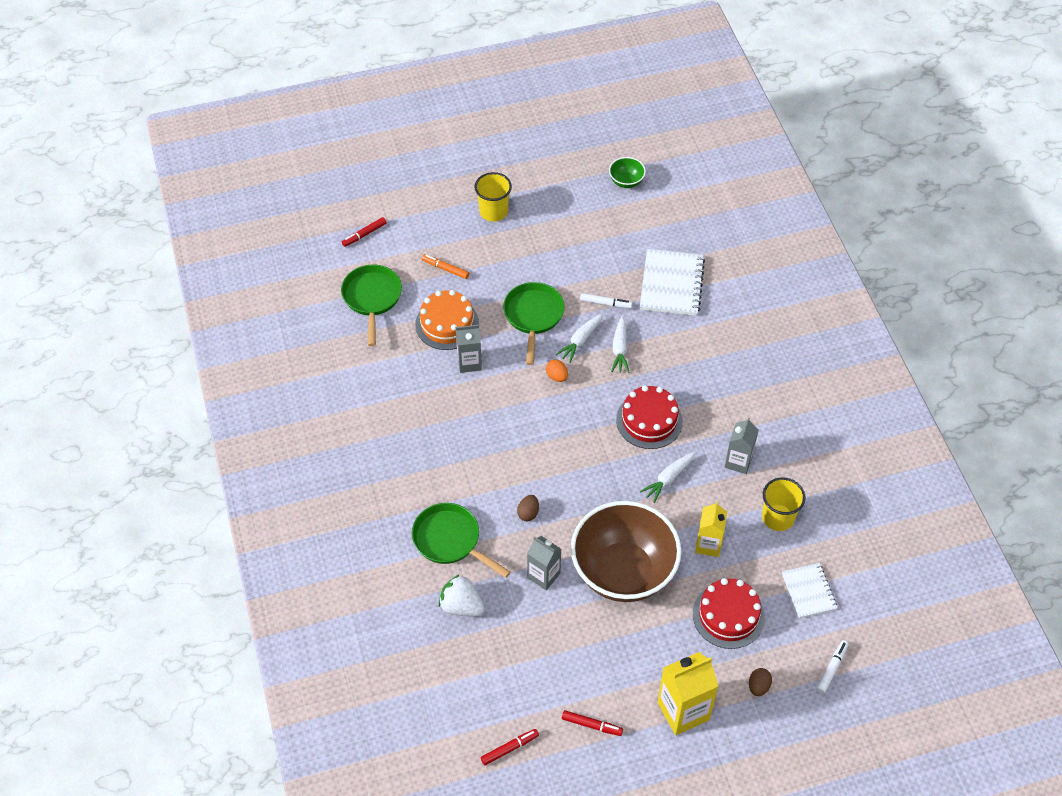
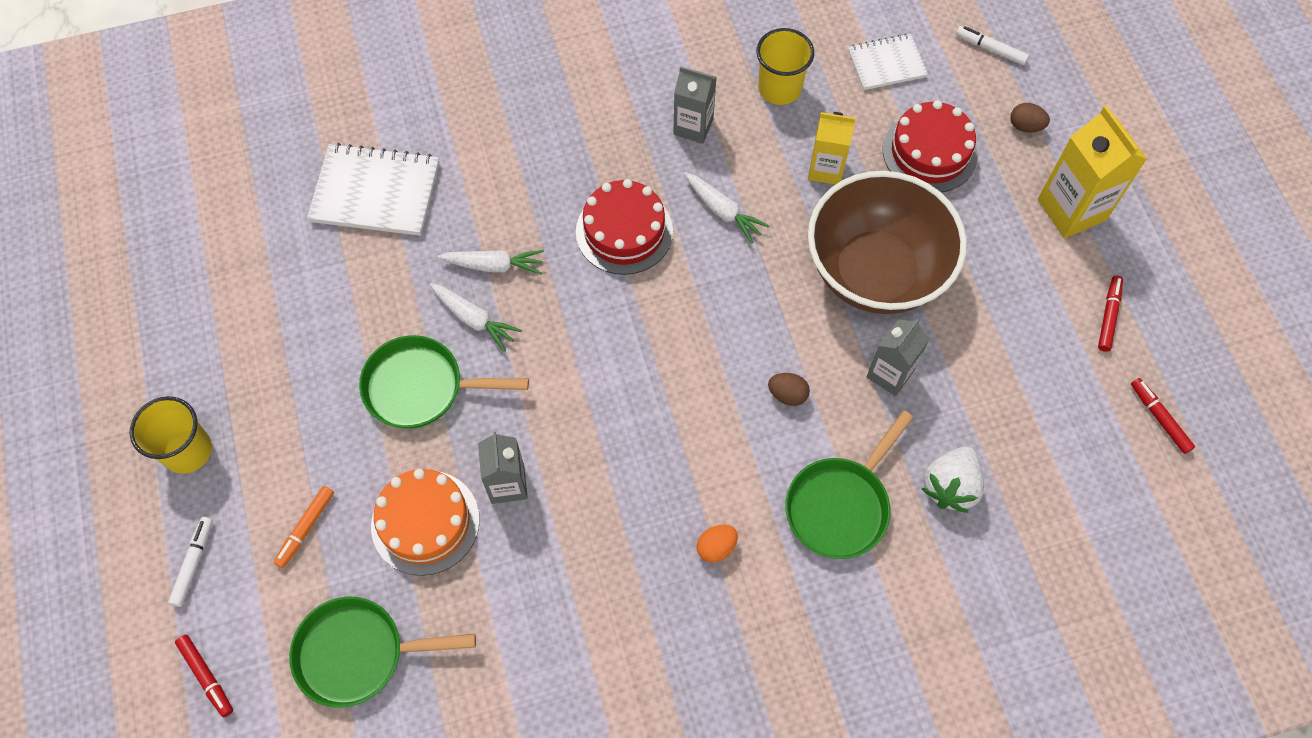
camera: 90 degrees left, 10 degrees up
orange egg [546,359,568,382] -> orange egg moved to [697,525,738,563]
white marker [580,293,632,309] -> white marker moved to [168,517,213,607]
green bowl [609,157,646,188] -> none

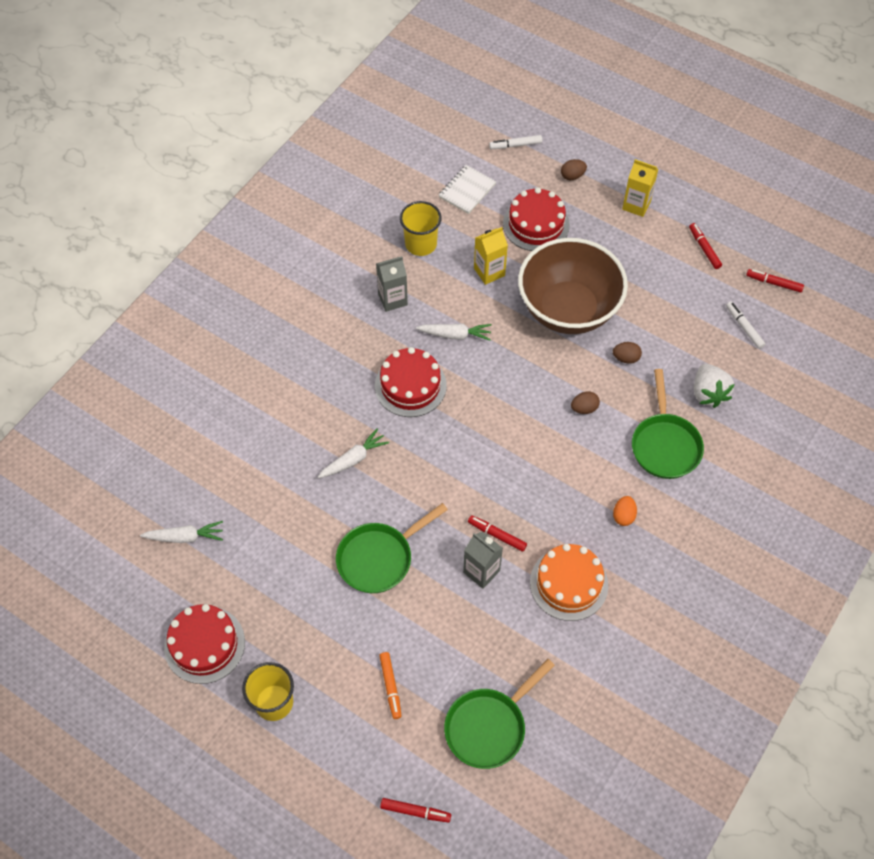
camera: 40 degrees left, 5 degrees down
white marker [168,517,213,607] -> white marker moved to [726,301,766,349]
white notebook [307,143,439,236] -> none
orange cake [371,469,480,576] -> orange cake moved to [530,544,608,621]
white carrot [430,283,522,352] -> white carrot moved to [140,521,223,543]
grey carton [867,318,929,396] -> brown egg [613,342,642,364]
yellow carton [1038,106,1147,238] -> yellow carton [622,159,658,217], size x0.65
none -> red cake [164,604,245,684]
none -> red marker [468,515,527,552]

